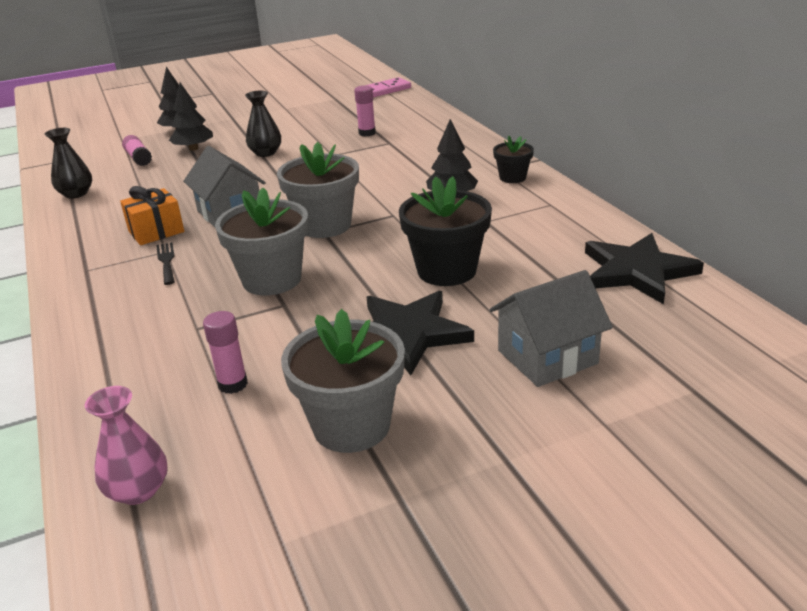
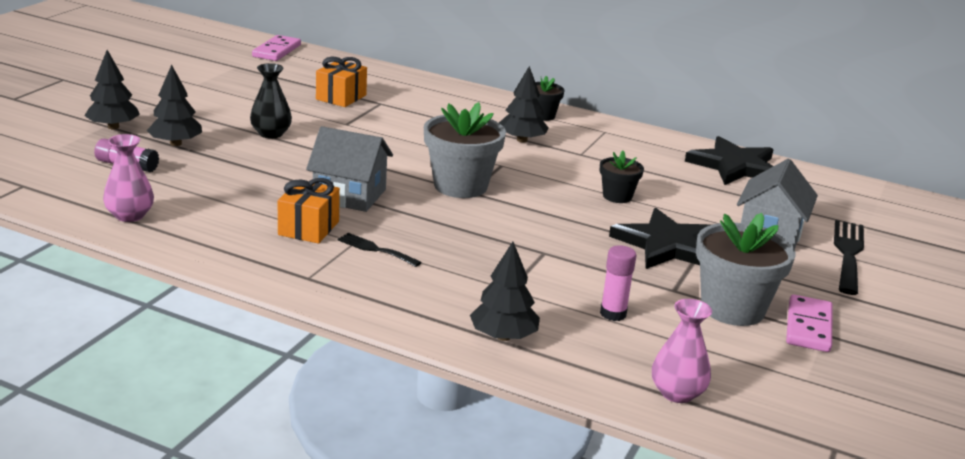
camera: 45 degrees left, 5 degrees down
black vase [45,128,92,199] -> pink vase [103,134,154,222]
grey flower pot [215,188,308,295] -> none
pink glue stick [354,85,376,136] -> orange gift [316,57,367,107]
black flower pot [399,176,492,286] -> black flower pot [600,151,644,203], size x0.55
none -> black tree [470,242,540,341]
none -> pink domino [786,295,833,352]
none -> black fork [834,220,864,295]

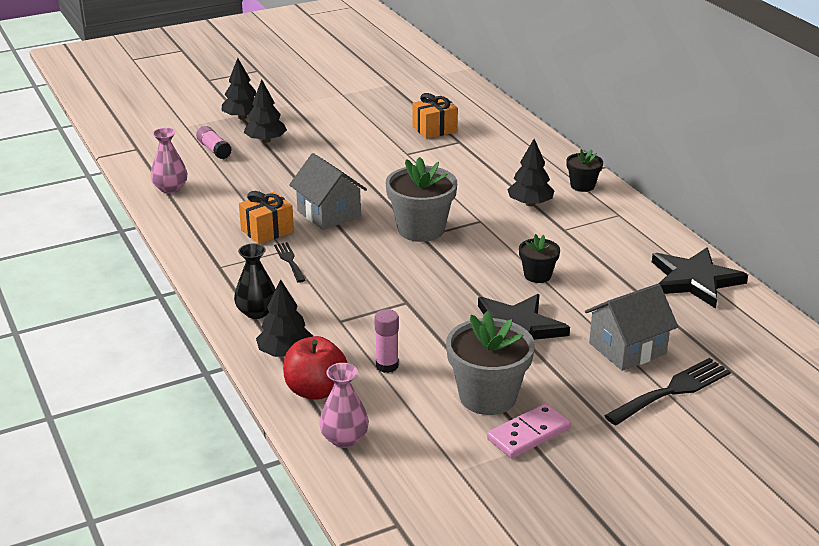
camera: 40 degrees right, 5 degrees up
black vase [250,63,292,138] -> black vase moved to [234,243,276,319]
pink domino [252,35,301,61] -> none
none -> red apple [283,336,347,400]

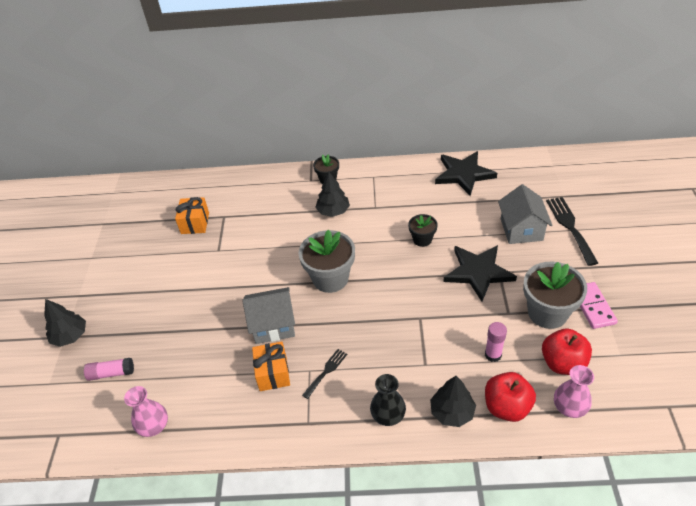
camera: 60 degrees left, 15 degrees up
black tree [244,80,287,143] -> none
black fork [274,242,306,283] -> black fork turned 120 degrees clockwise [302,349,347,399]
none -> red apple [542,328,592,375]

